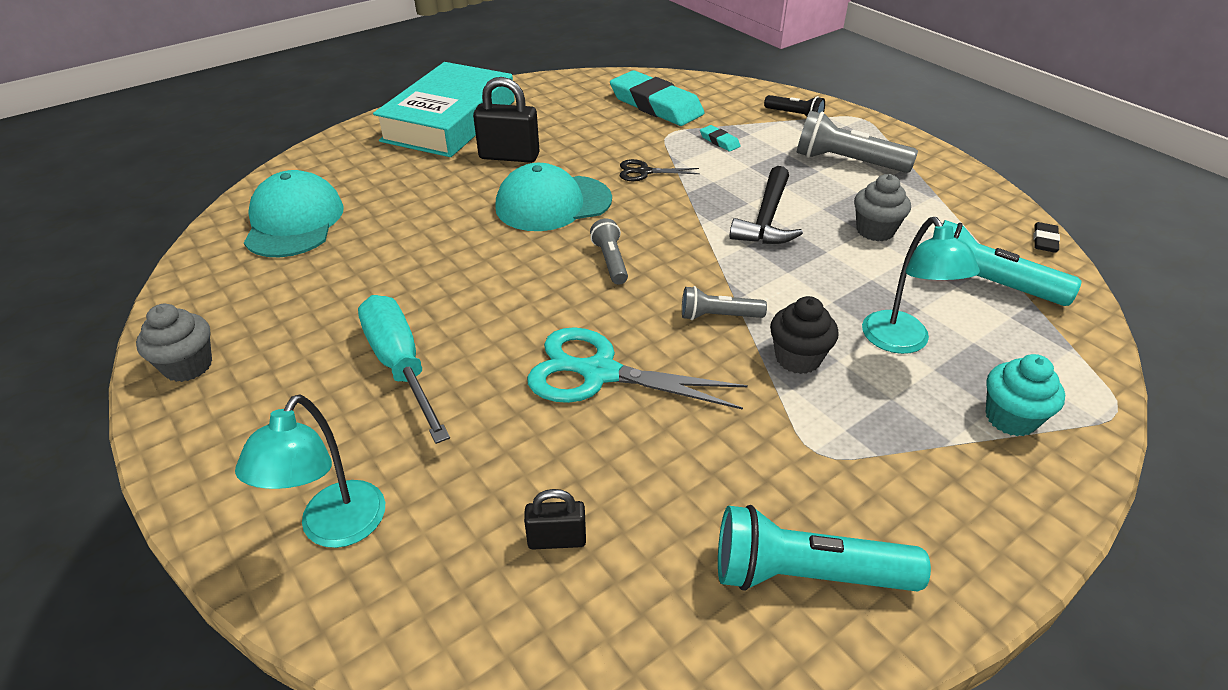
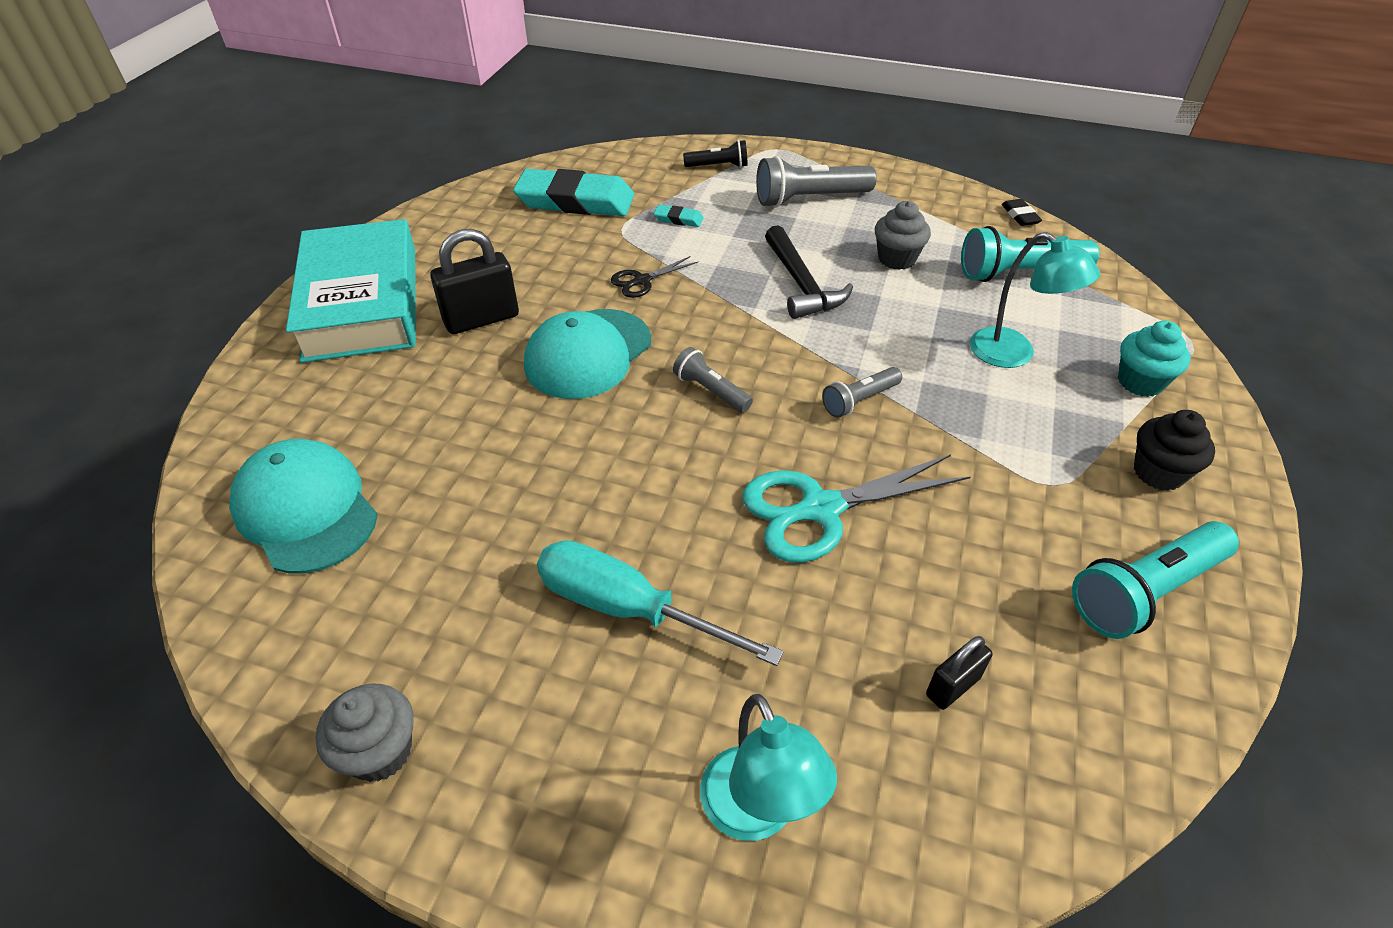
camera: 35 degrees left, 5 degrees up
black cupcake [770,296,839,374] -> black cupcake moved to [1134,410,1215,491]

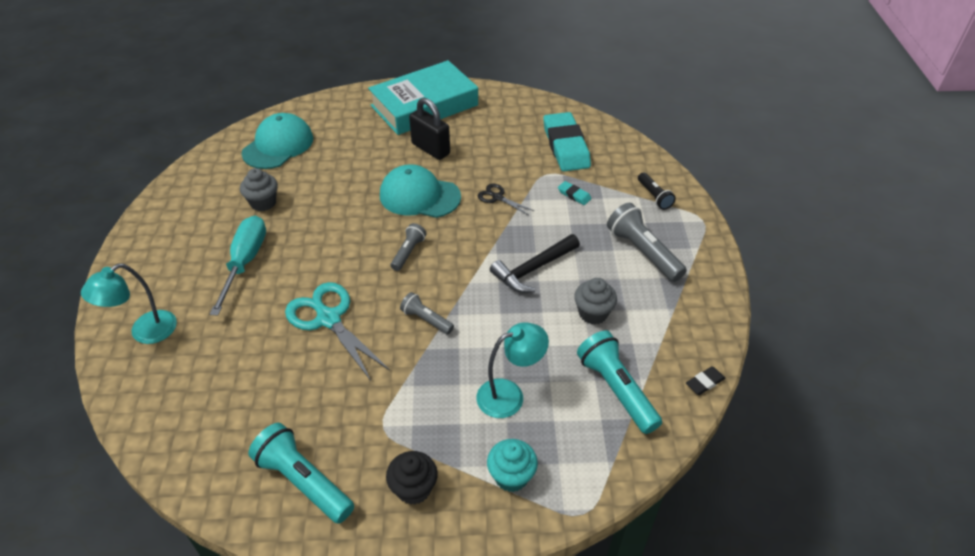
camera: 70 degrees right, 0 degrees up
grey cupcake [315,684,414,782] -> grey cupcake moved to [240,168,278,211]
turquoise eraser [654,205,704,227] -> turquoise eraser turned 45 degrees counterclockwise [558,181,591,205]
black padlock [926,636,993,710] -> none
turquoise lamp [970,232,1100,368] -> turquoise lamp turned 135 degrees counterclockwise [476,322,549,418]

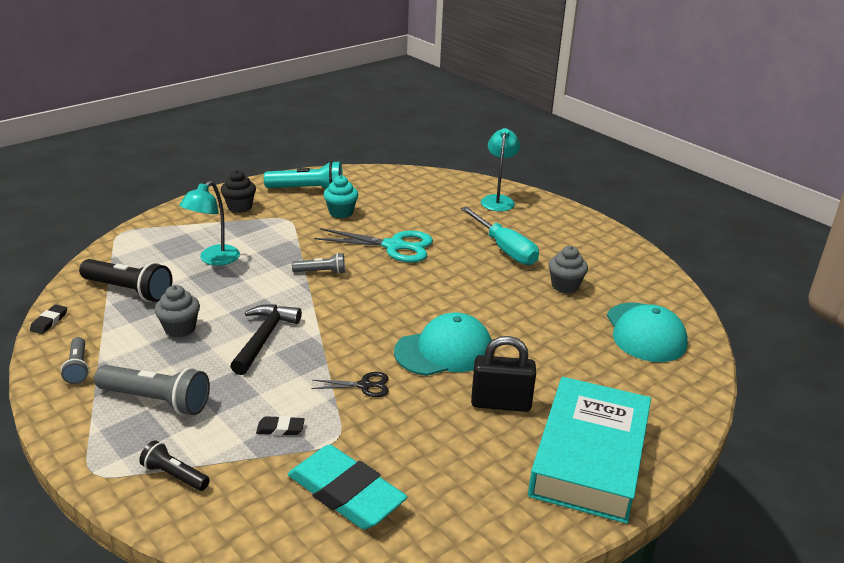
camera: 140 degrees right, 15 degrees down
grey flashlight [390,223,427,271] -> grey flashlight moved to [61,337,89,384]
turquoise cupcake [487,439,538,492] -> turquoise cupcake moved to [324,175,358,218]
turquoise eraser [558,181,591,205] -> black eraser [256,416,305,436]
turquoise flashlight [577,331,662,434] -> black flashlight [79,259,172,302]

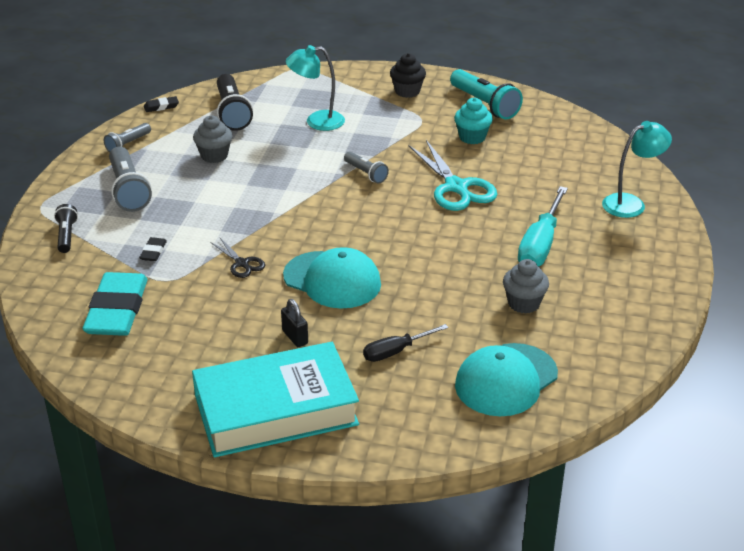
camera: 55 degrees right, 5 degrees up
black hammer [230,304,302,375] -> none
black eraser [256,416,305,436] -> black eraser turned 45 degrees clockwise [139,237,167,261]
black padlock [471,336,536,412] -> black padlock [281,299,308,347], size x0.57
none -> black screwdriver [363,324,449,362]

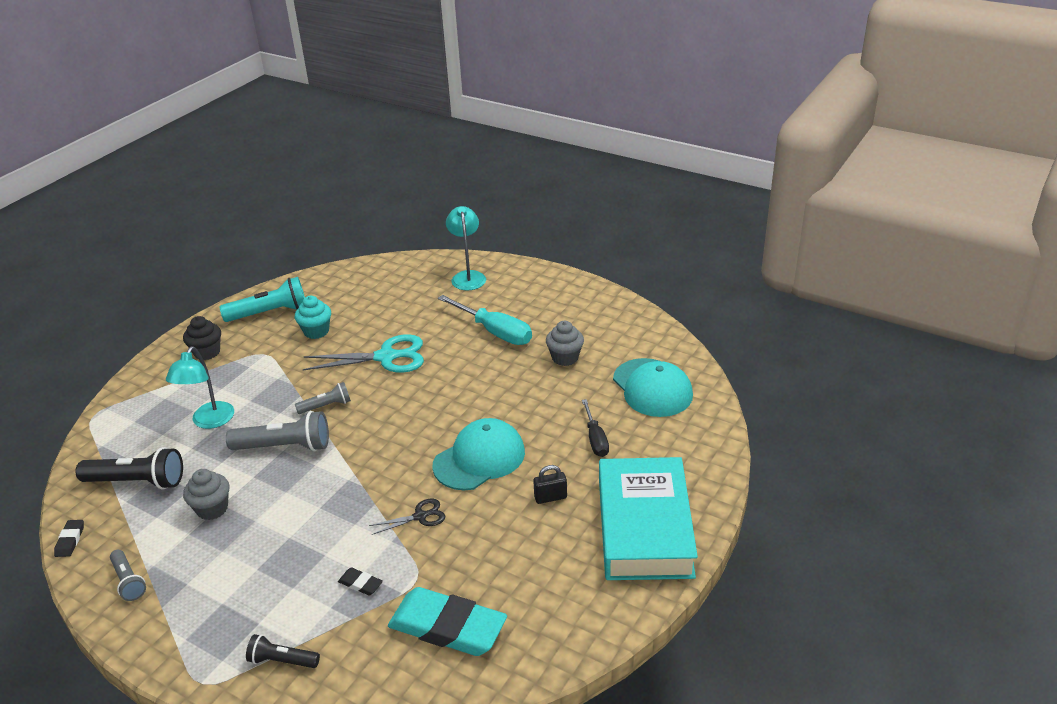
camera: 70 degrees left, 0 degrees up
grey flashlight [109,147,152,212] -> grey flashlight moved to [226,411,329,451]

